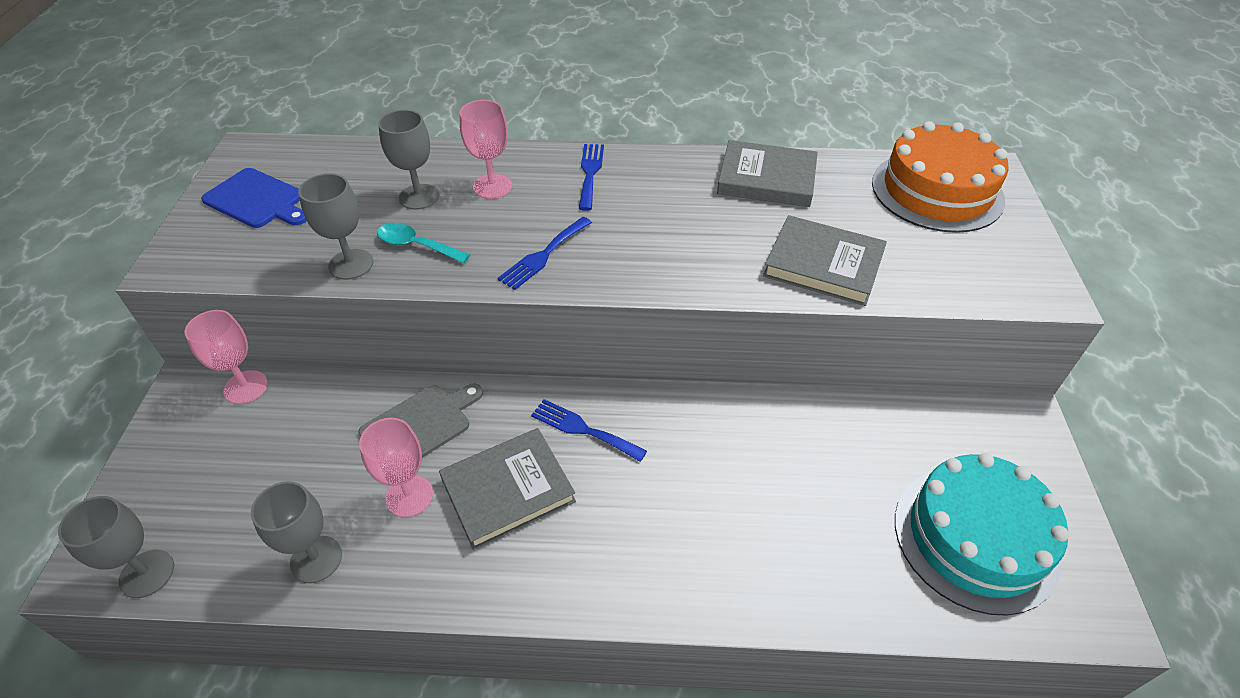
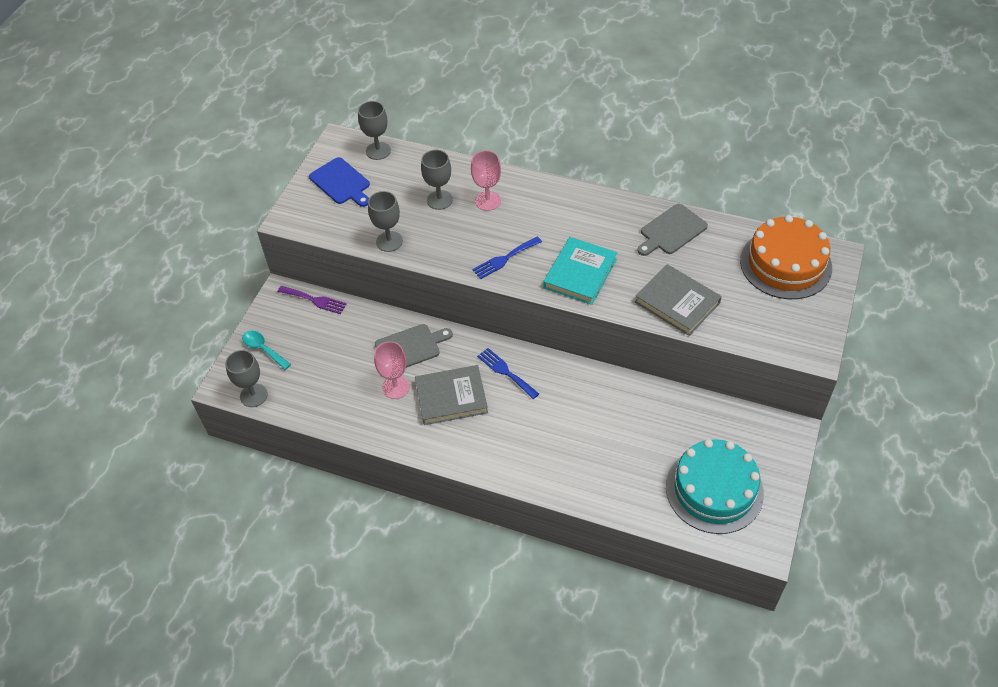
camera: 20 degrees right, 5 degrees up
pink goblet [184,310,268,404] -> purple fork [278,286,347,314]
grey goblet [251,481,342,583] -> grey goblet moved to [358,101,391,160]
turquoise spoon [377,223,470,263] -> turquoise spoon moved to [242,331,291,370]
blue fork [579,144,604,211] -> none
grey book [717,140,818,207] -> grey cutting board [637,204,708,256]
none -> turquoise book [543,237,617,305]

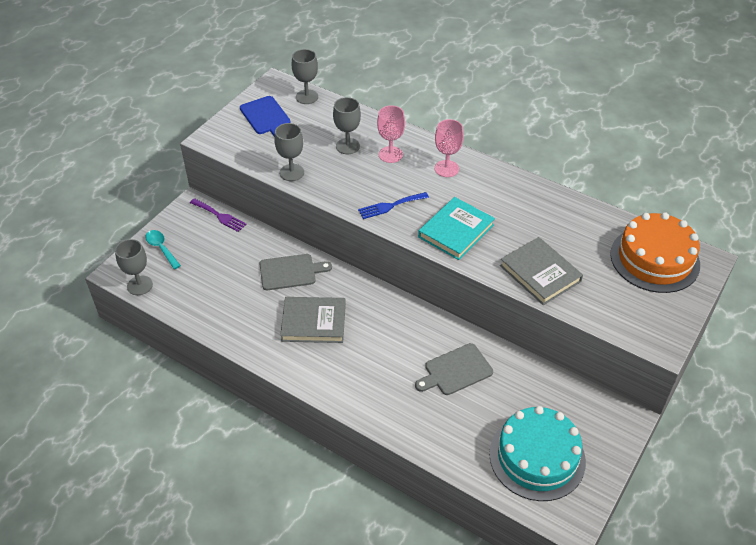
camera: 10 degrees right, 5 degrees down
pink goblet [374,341,410,399] -> pink goblet moved to [434,119,464,177]
blue fork [477,348,539,399] -> none
grey cutting board [637,204,708,256] -> grey cutting board moved to [415,343,493,395]

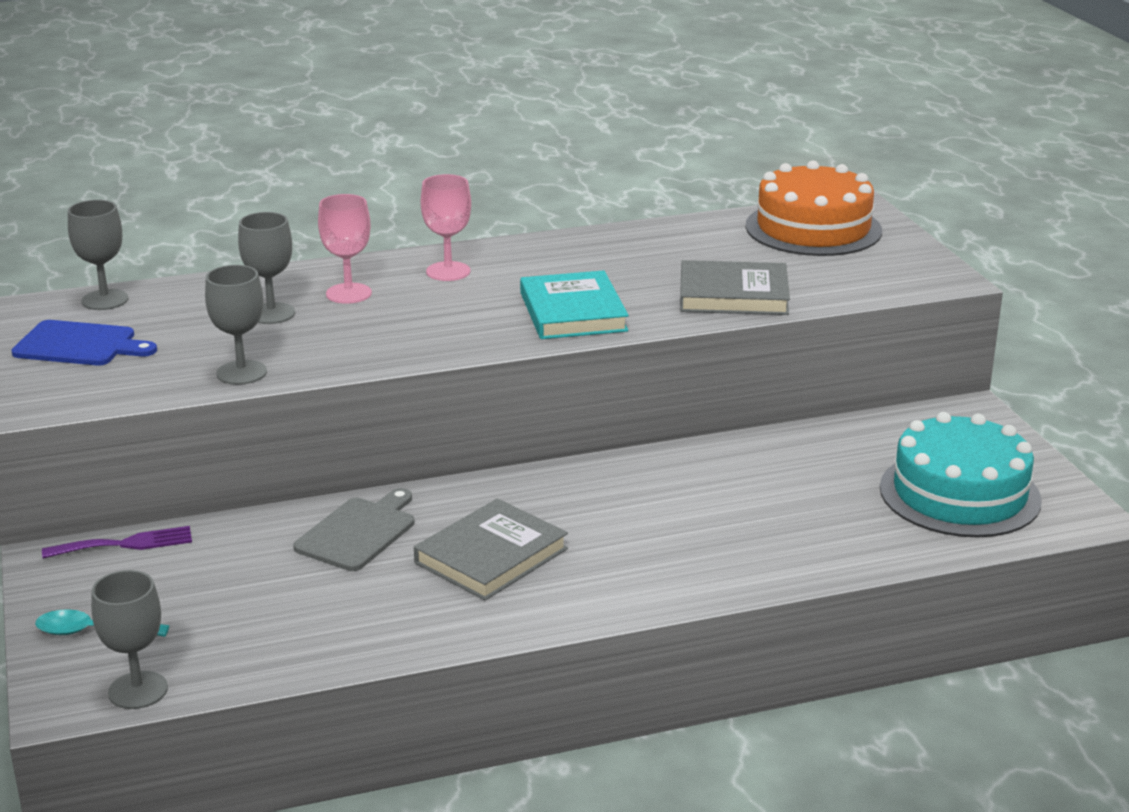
camera: 50 degrees left, 20 degrees down
blue fork [358,192,429,219] -> none
grey cutting board [415,343,493,395] -> none

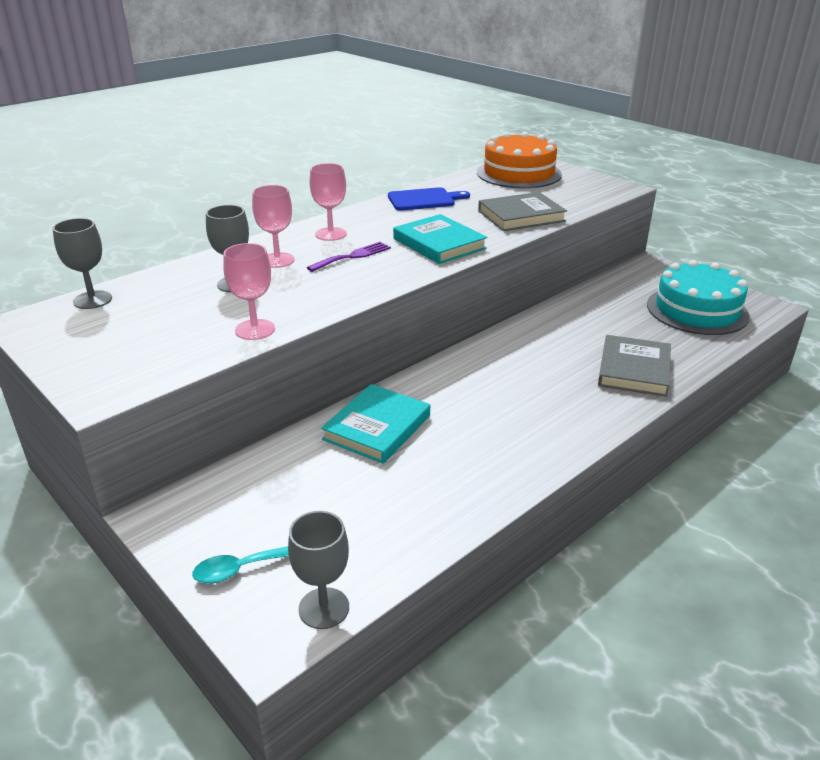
camera: 25 degrees left, 5 degrees up
blue cutting board [11,320,157,365] -> blue cutting board moved to [388,187,470,211]
purple fork [42,526,192,559] -> purple fork moved to [306,242,391,272]
grey goblet [205,265,267,385] -> pink goblet [223,243,275,340]
grey cutting board [293,488,414,571] -> turquoise book [321,384,430,464]
grey book [414,498,568,600] -> grey book moved to [598,335,671,397]

